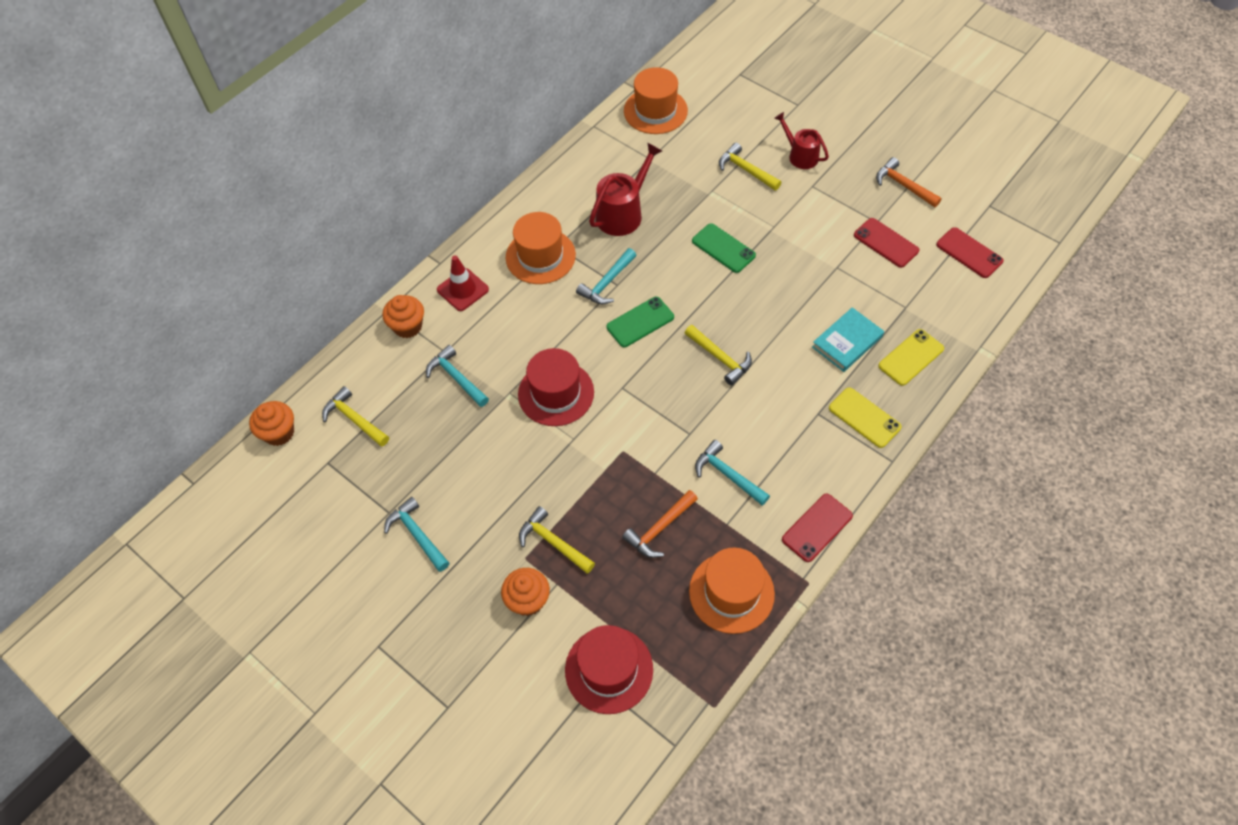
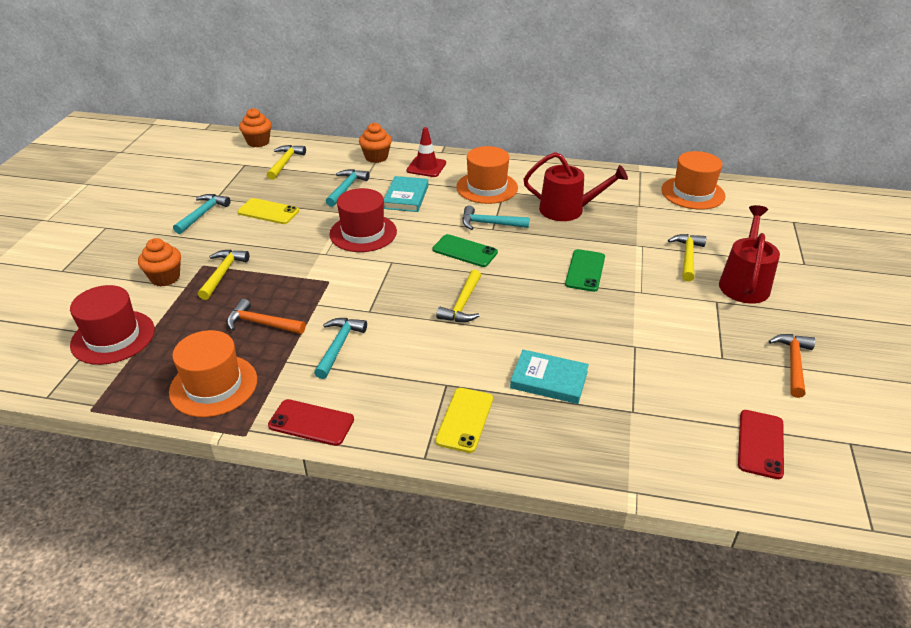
camera: 60 degrees right, 20 degrees down
red watering can [774,112,829,169] -> red watering can [719,205,780,304], size x1.52
red phone [854,218,919,268] -> none
yellow phone [878,329,944,386] -> yellow phone moved to [238,198,299,224]
none -> turquoise book [384,176,428,212]

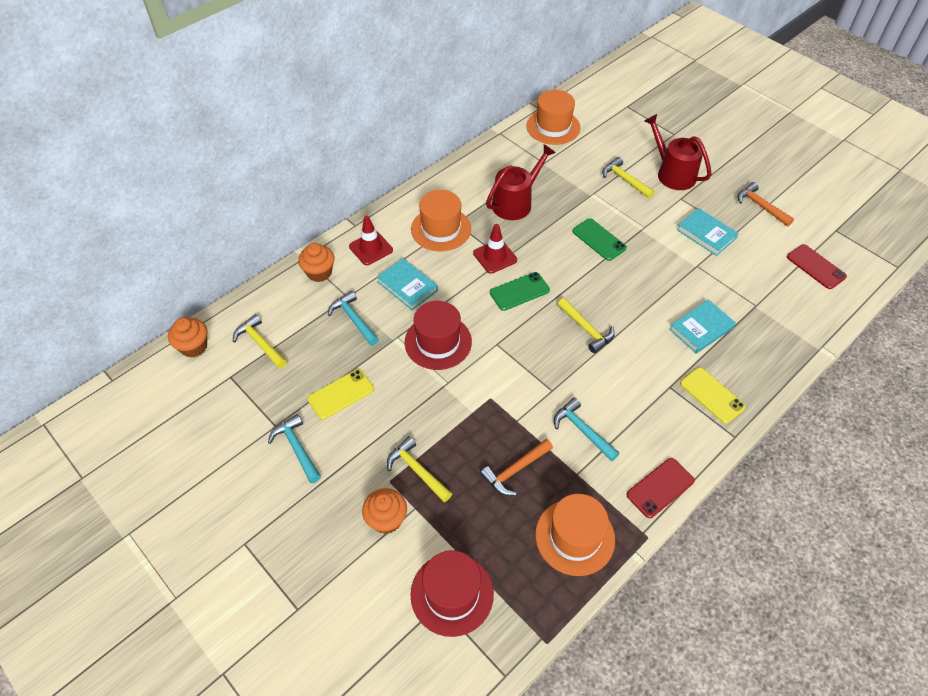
camera: 55 degrees left, 15 degrees up
turquoise hammer [462,205,529,230] -> red traffic cone [473,224,517,274]
none -> turquoise book [677,208,739,256]

